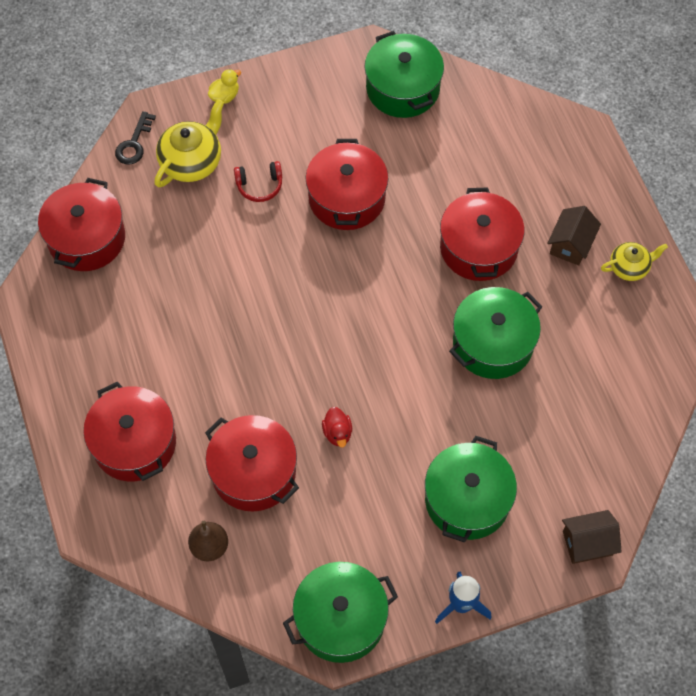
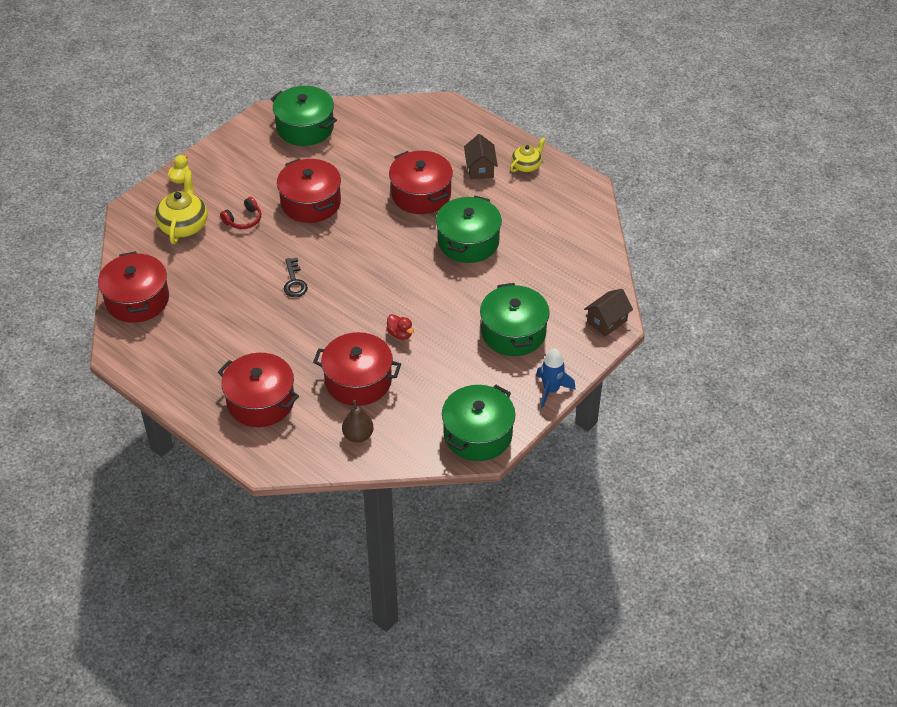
camera: 30 degrees left, 15 degrees down
black key [115,111,156,165] -> black key moved to [284,258,308,297]

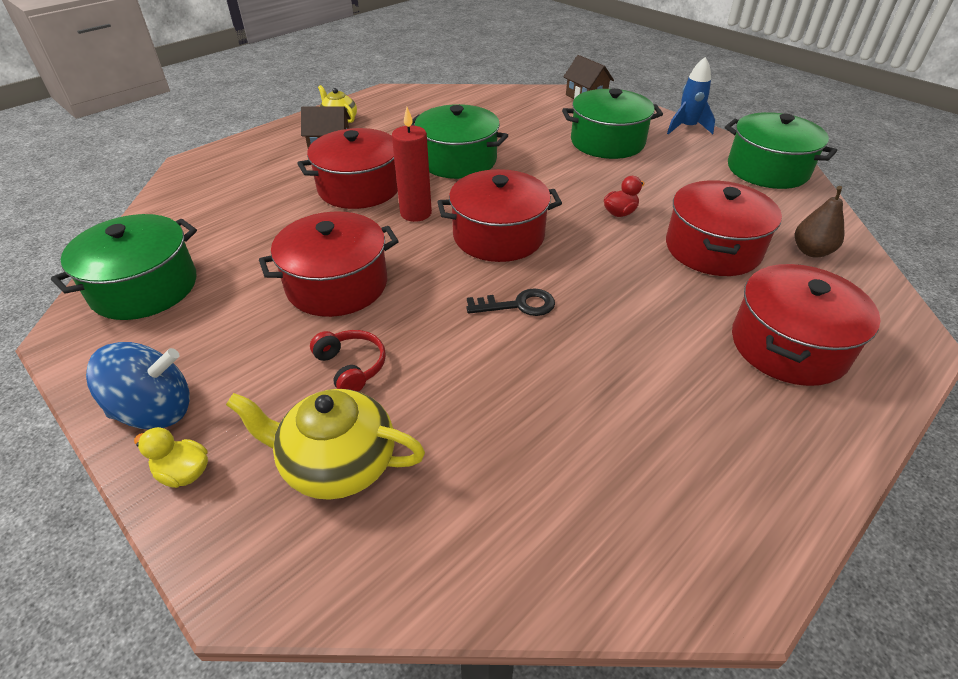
camera: 85 degrees left, 5 degrees down
red pot [98,251,169,323] -> red pot moved to [437,169,562,262]
none -> blue spinning top [86,342,190,429]
none -> red candle [392,107,432,222]

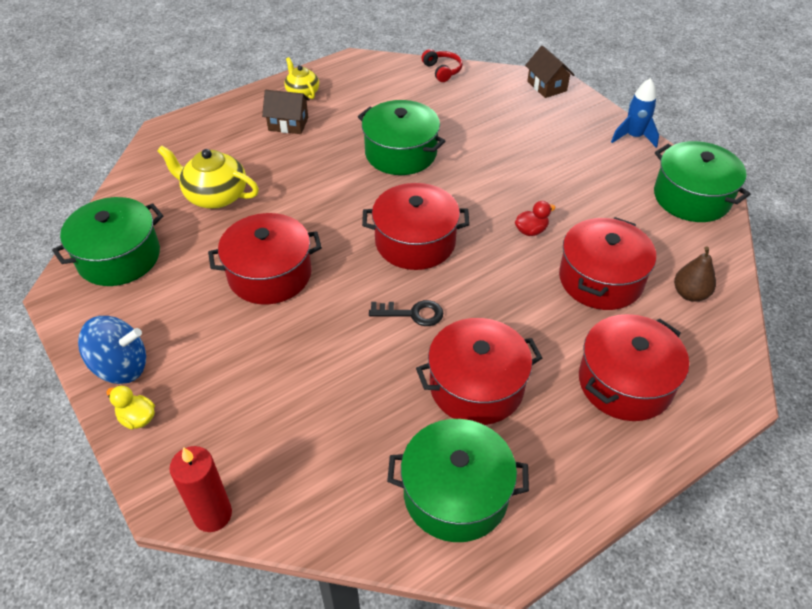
camera: 10 degrees right, 5 degrees up
yellow teapot [226,389,425,500] -> yellow teapot moved to [157,146,259,209]
red pot [297,128,398,209] -> red pot moved to [416,318,542,425]
red headphones [310,330,386,392] -> red headphones moved to [421,49,463,82]
red candle [392,107,432,222] -> red candle moved to [169,446,232,532]
green pot [562,88,663,159] -> green pot moved to [387,419,529,542]

